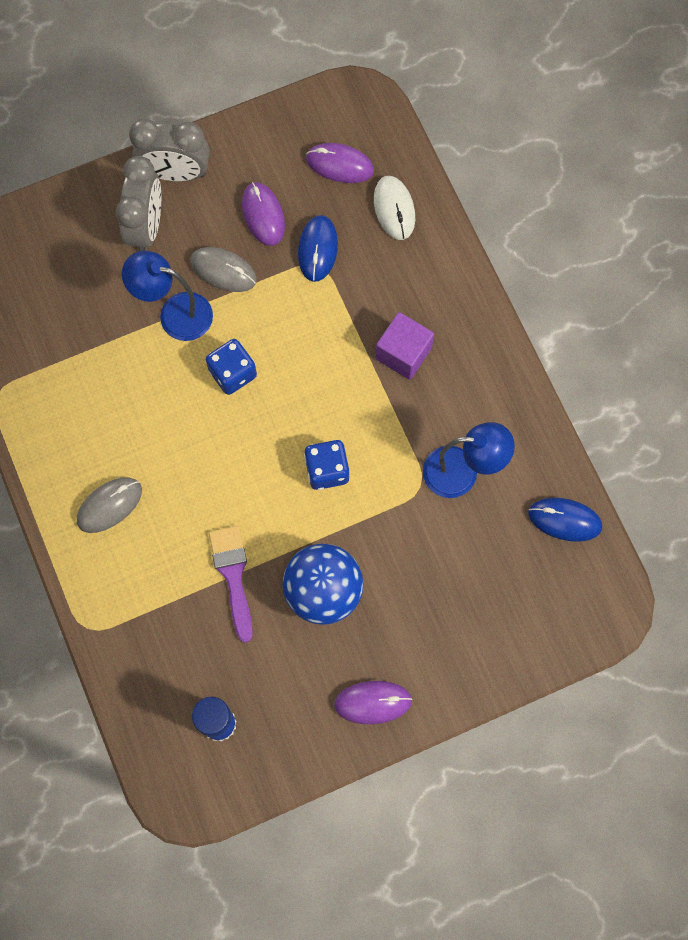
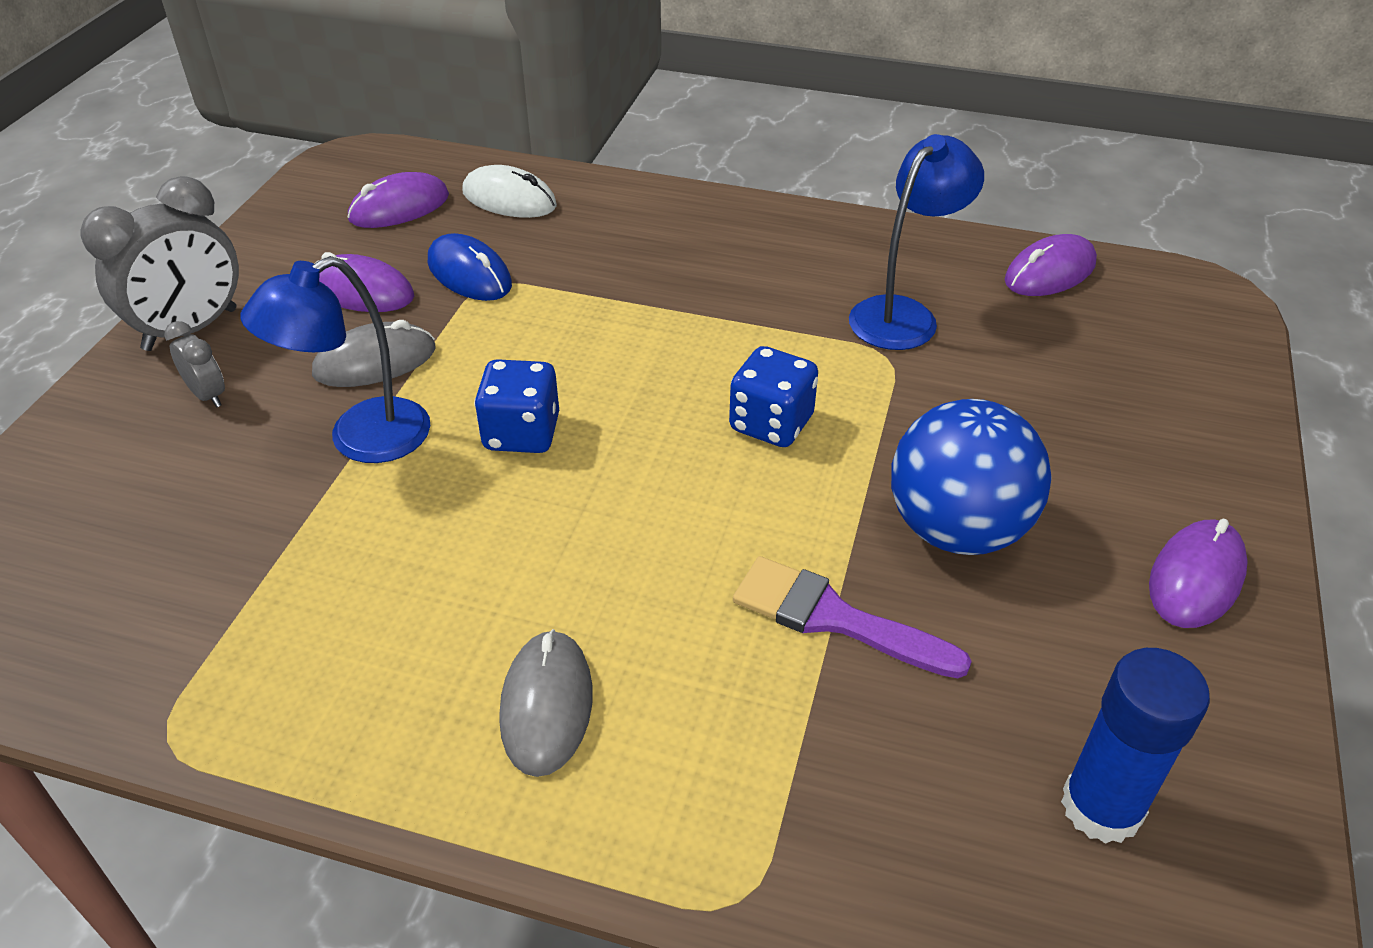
camera: 50 degrees left, 30 degrees down
grey clock [116,156,161,251] -> grey clock [164,321,225,407], size x0.48
purple cube [375,312,434,380] -> none
blue mouse [529,498,602,542] -> purple mouse [1005,234,1097,296]

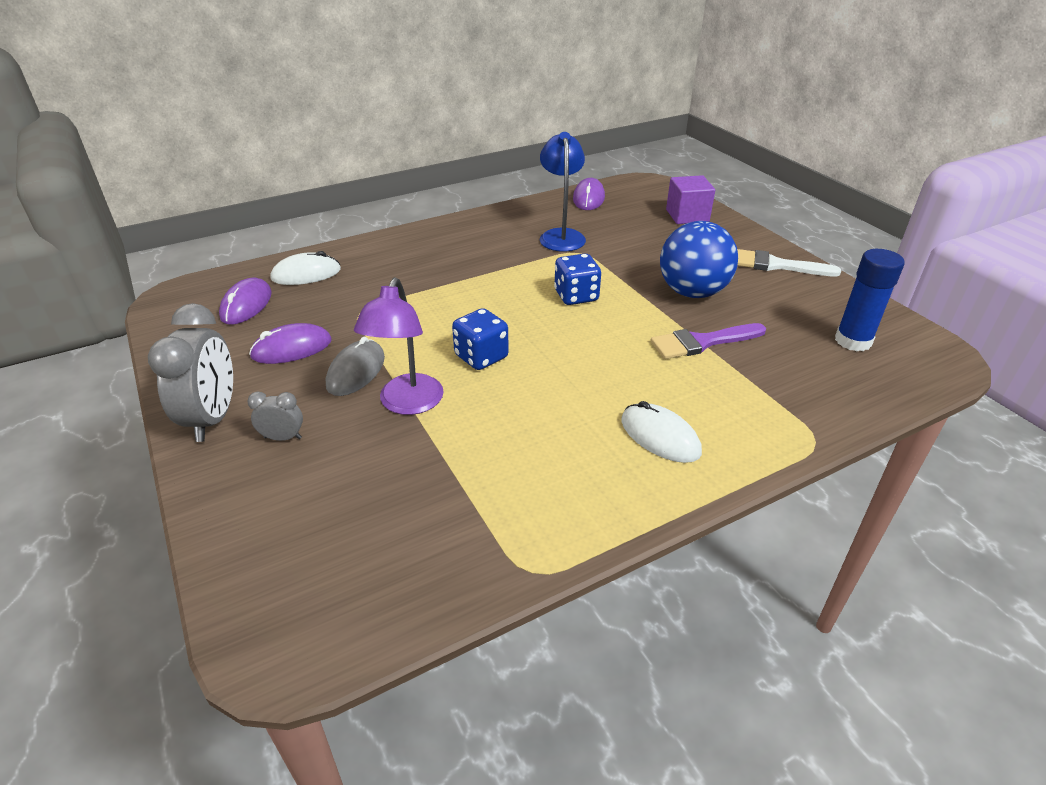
camera: 45 degrees left, 5 degrees down
blue lamp [241,256,430,463] -> purple lamp [354,277,444,415]
blue mouse [428,233,512,301] -> none
grey mouse [499,629,593,777] -> white mouse [621,401,702,463]
purple mouse [1149,519,1248,628] -> white brush [737,249,841,276]
none -> purple cube [666,175,715,224]

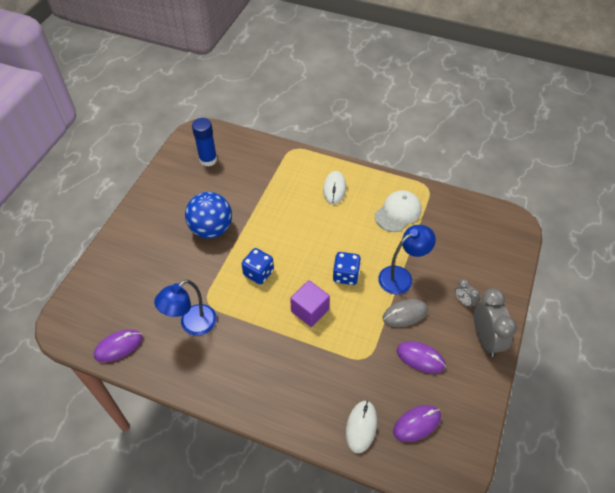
camera: 130 degrees left, 15 degrees up
grey clock [148,303,233,442] -> grey clock turned 120 degrees clockwise [474,288,517,357]
white mouse [271,251,341,285] -> white mouse turned 75 degrees clockwise [346,400,377,453]
purple lamp [354,277,444,415] -> blue lamp [378,225,436,294]
purple brush [650,323,766,359] -> none
purple cube [666,175,715,224] -> purple cube moved to [290,280,330,327]
white brush [737,249,841,276] -> none
none -> white cap [375,190,422,232]

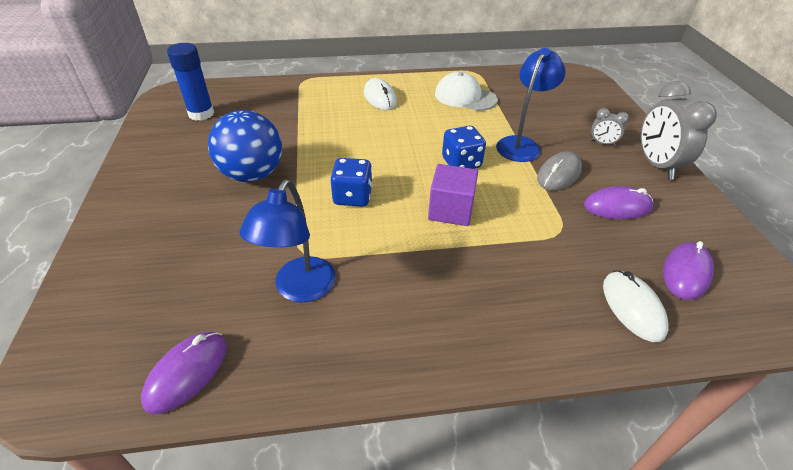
camera: 30 degrees left, 10 degrees down
white cap [375,190,422,232] -> white cap turned 75 degrees counterclockwise [435,72,498,111]
grey clock [474,288,517,357] -> grey clock turned 150 degrees counterclockwise [641,81,717,179]

